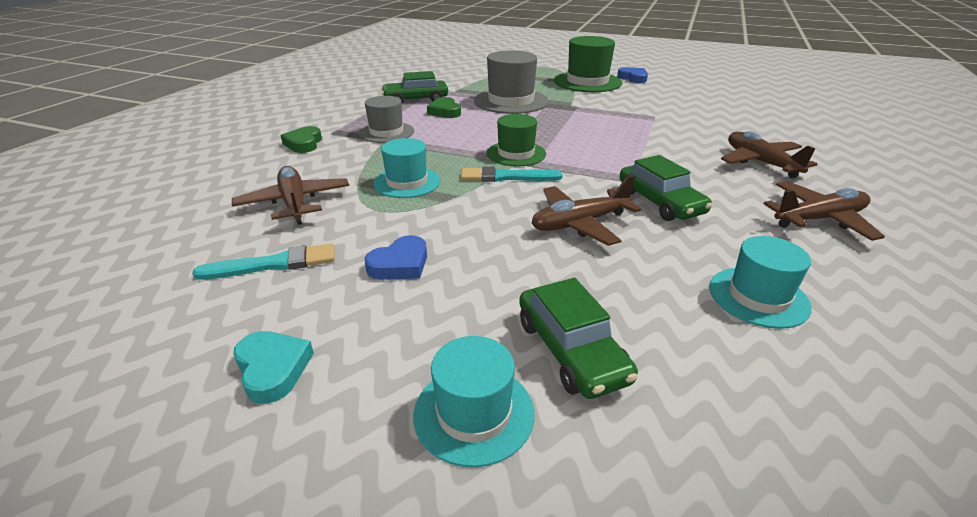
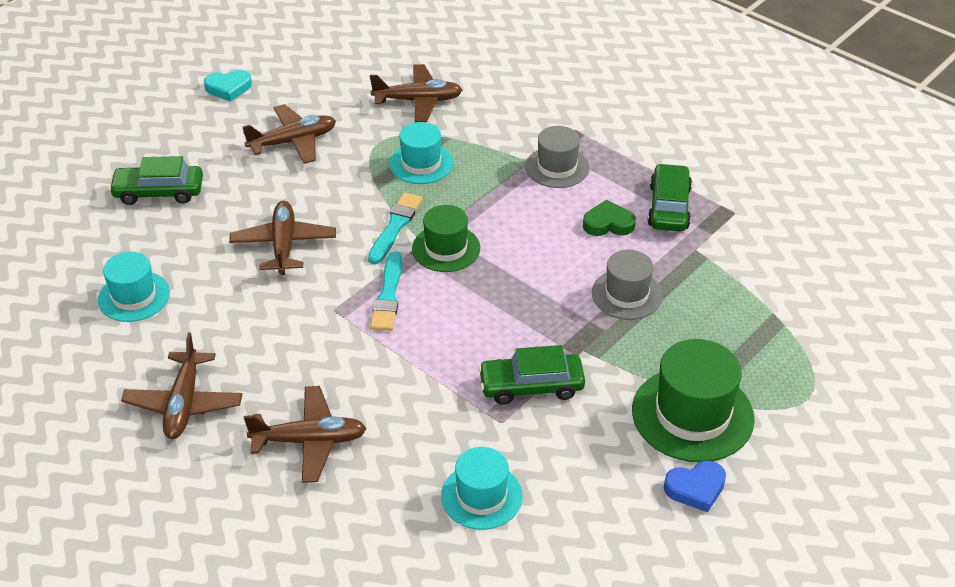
camera: 110 degrees right, 10 degrees up
turquoise brush [192,244,335,280] -> turquoise brush moved to [370,251,402,331]
green heart [281,126,322,153] -> none
blue heart [365,235,427,280] -> brown plane [242,104,336,164]
turquoise hat [413,336,535,467] -> turquoise hat moved to [441,447,523,530]
grey hat [474,50,549,114] -> grey hat [592,250,663,320], size x0.63
green car [620,155,712,221] -> green car moved to [478,345,585,405]

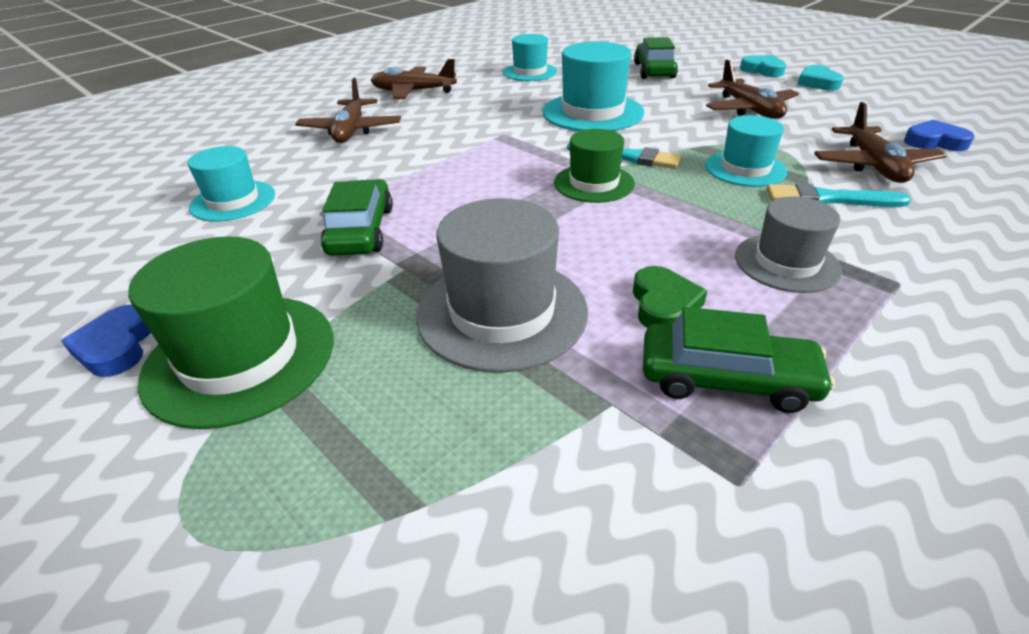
camera: 95 degrees right, 5 degrees down
brown plane [229,201,336,275] -> turquoise hat [543,41,644,131]
turquoise brush [370,251,402,331] -> turquoise brush moved to [767,183,911,207]
grey hat [592,250,663,320] -> grey hat [416,198,588,373], size x1.58
none -> turquoise heart [740,55,786,77]
none -> blue heart [904,120,975,151]

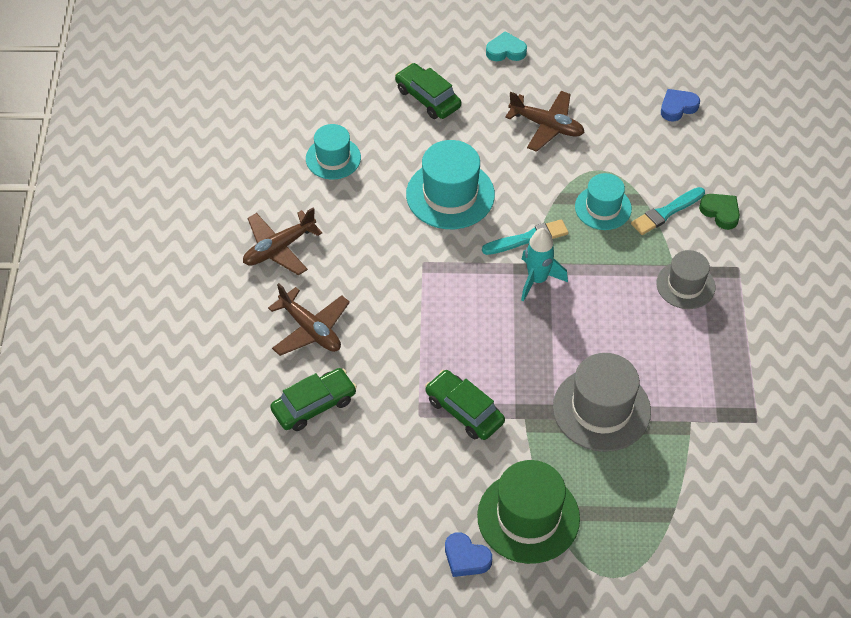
camera: 45 degrees left, 15 degrees up
turquoise hat [188,146,275,222] -> none
green hat [554,129,635,203] -> turquoise rocket [521,228,568,302]
green heart [633,266,707,328] -> green heart moved to [699,194,740,230]
green car [643,307,835,413] -> green car moved to [270,368,357,431]
turquoise heart [797,65,844,90] -> none
brown plane [814,102,947,183] -> none

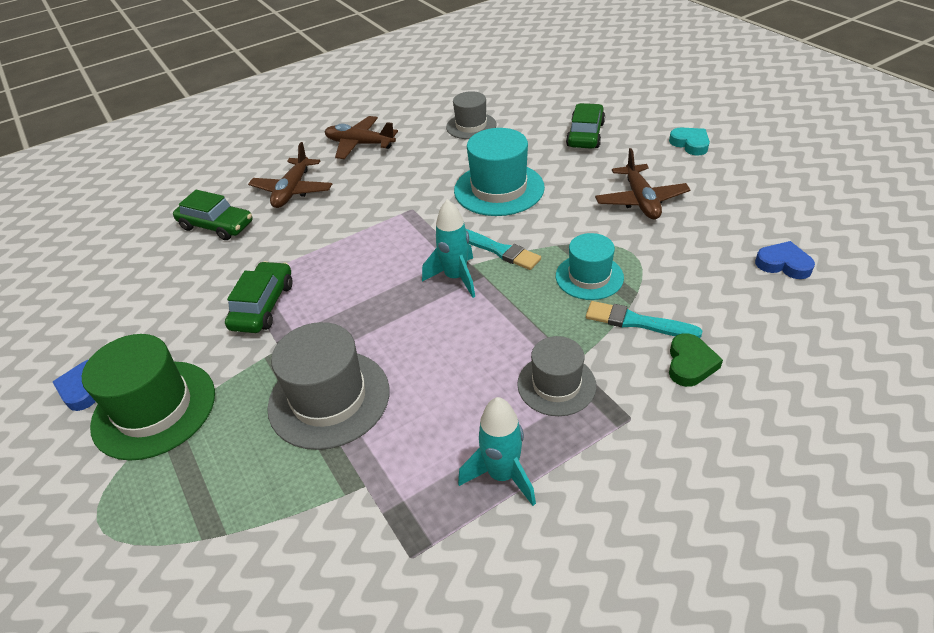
camera: 60 degrees right, 10 degrees down
turquoise hat [306,124,361,180] -> grey hat [446,91,497,139]
none -> turquoise rocket [458,397,536,506]

